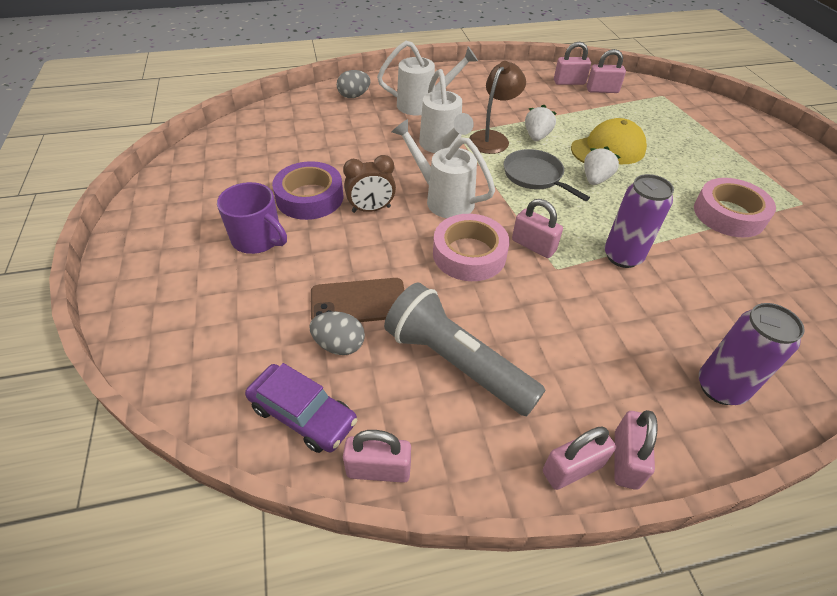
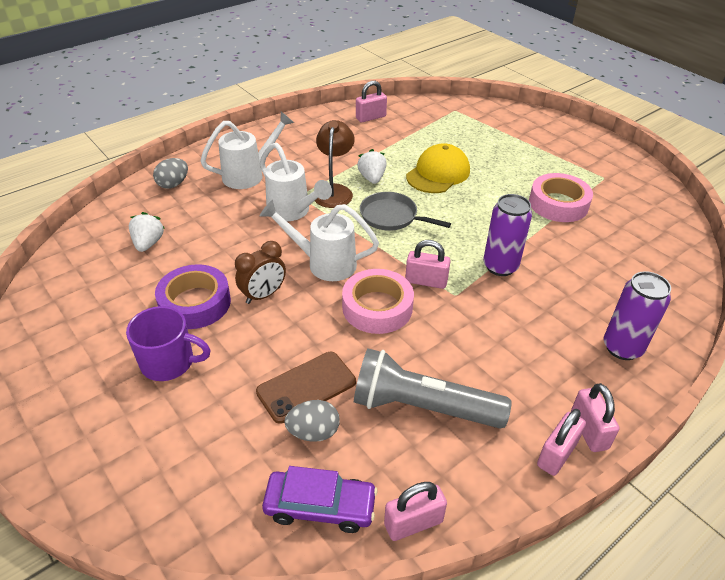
camera: 25 degrees left, 5 degrees down
white strawberry [584,146,620,185] -> white strawberry moved to [129,212,165,252]
pink padlock [587,49,626,93] -> none

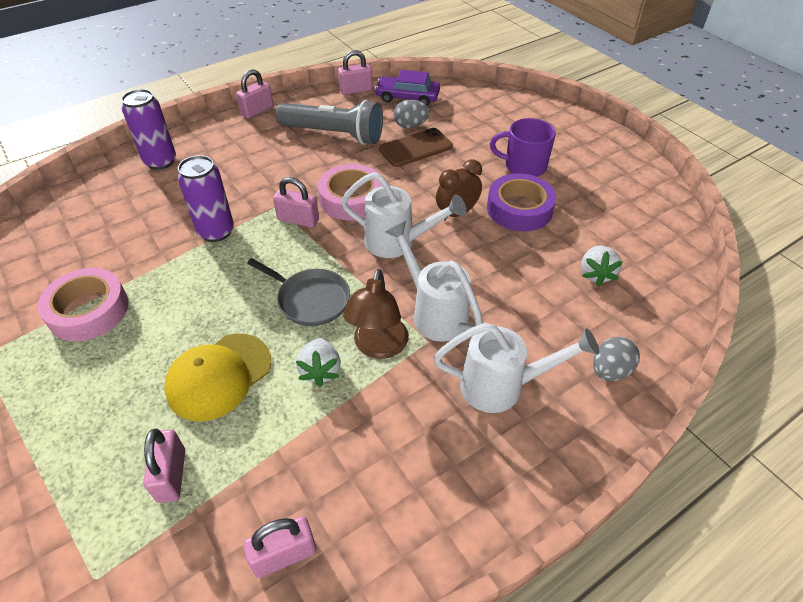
camera: 175 degrees left, 5 degrees up
white watering can [200,111,294,189] -> white watering can turned 150 degrees counterclockwise [434,323,599,413]
pink padlock [571,383,620,452] -> pink padlock moved to [143,428,185,503]

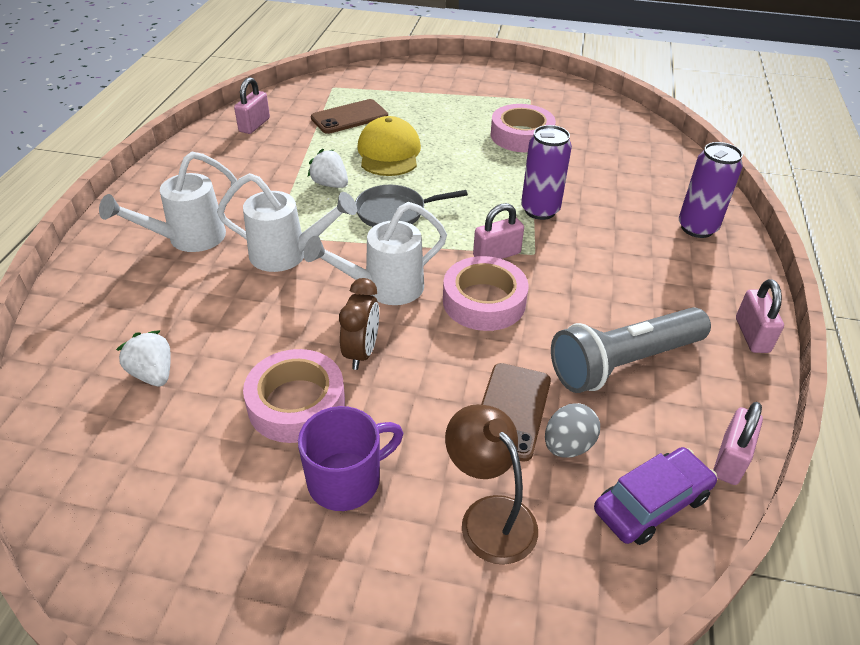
camera: 135 degrees right, 5 degrees down
pink padlock [143,428,185,503] -> brown phone [311,99,388,134]
brown lamp [343,269,409,359] -> brown lamp moved to [445,404,538,565]
purple tape [487,173,556,232] -> pink tape [243,349,345,443]
grey egg [593,337,640,381] -> none

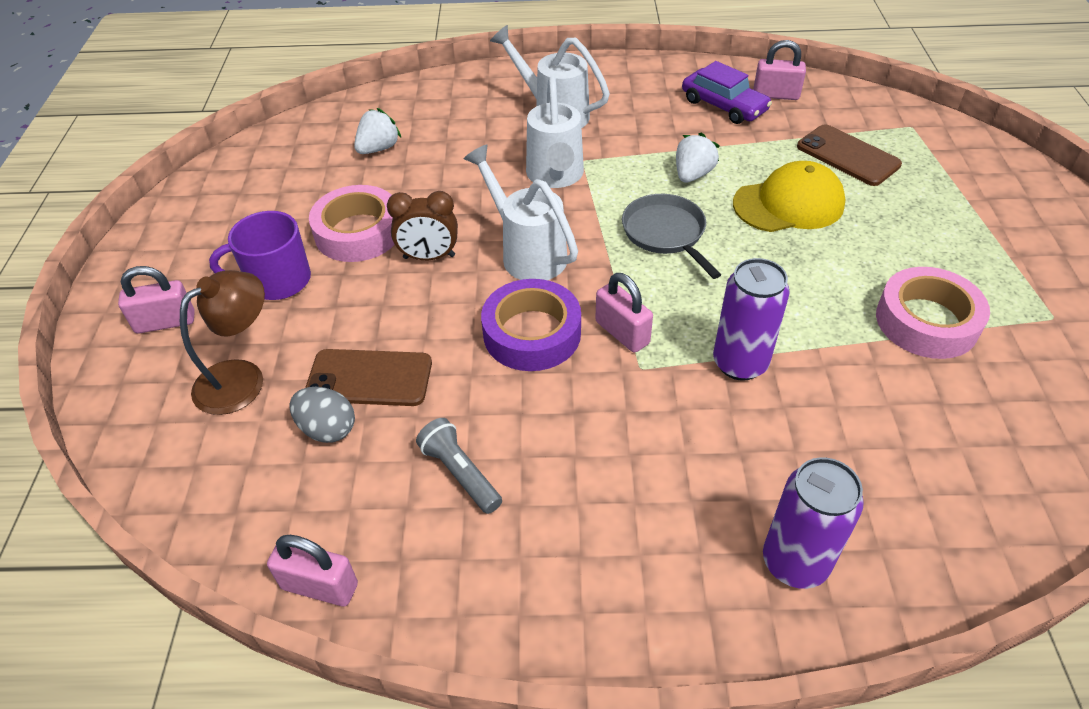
camera: 80 degrees right, 5 degrees up
purple mug [298,406,403,511] -> purple mug turned 120 degrees clockwise [209,211,311,300]
pink tape [443,256,529,331] -> purple tape [481,279,581,371]
grey flashlight [551,307,711,393] -> grey flashlight [416,418,502,514], size x0.52
purple car [594,447,717,545] -> purple car moved to [682,61,772,124]
pink padlock [736,279,784,353] -> pink padlock moved to [118,266,195,333]

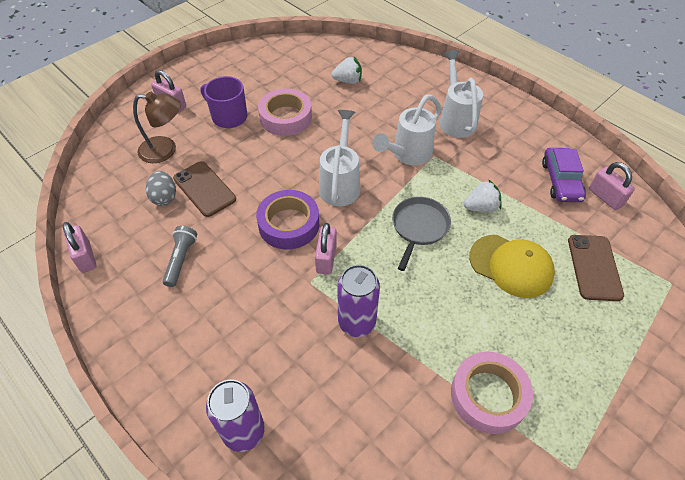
camera: 45 degrees right, 5 degrees up
brown clock [387,191,458,260] -> none

